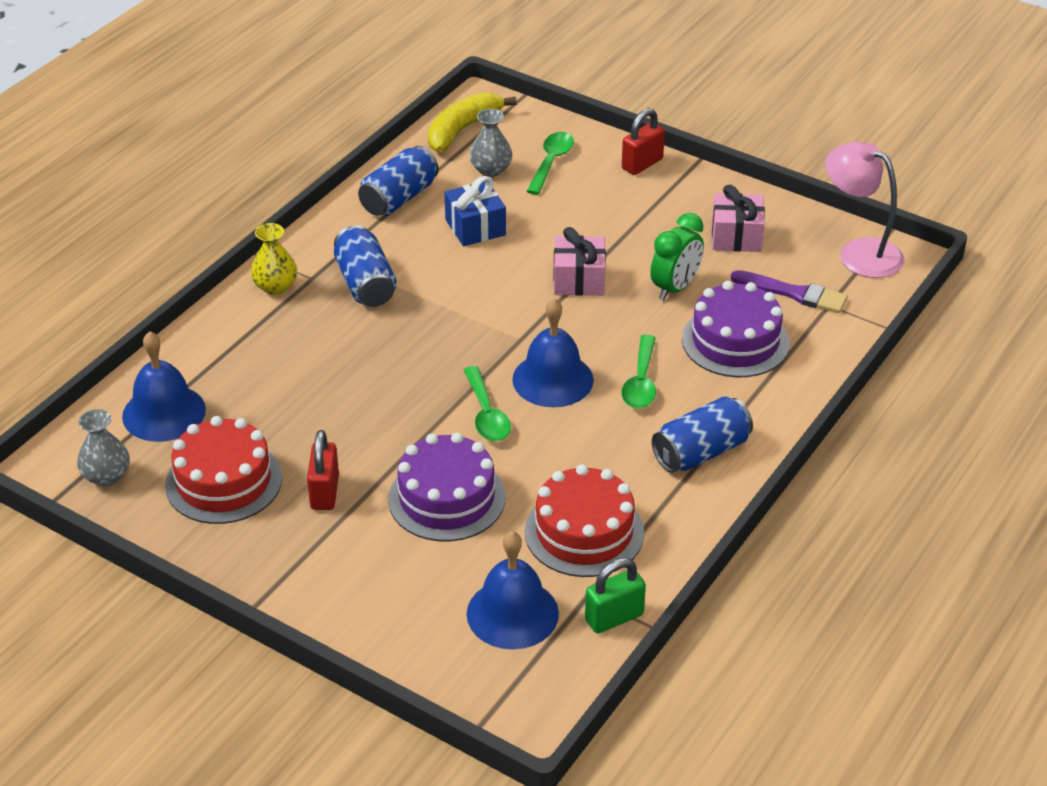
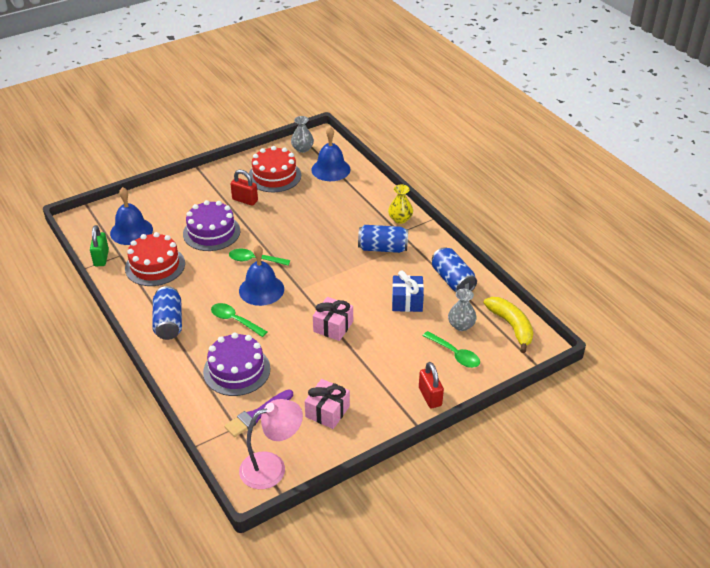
camera: 115 degrees right, 0 degrees up
green clock [650,213,704,300] -> none

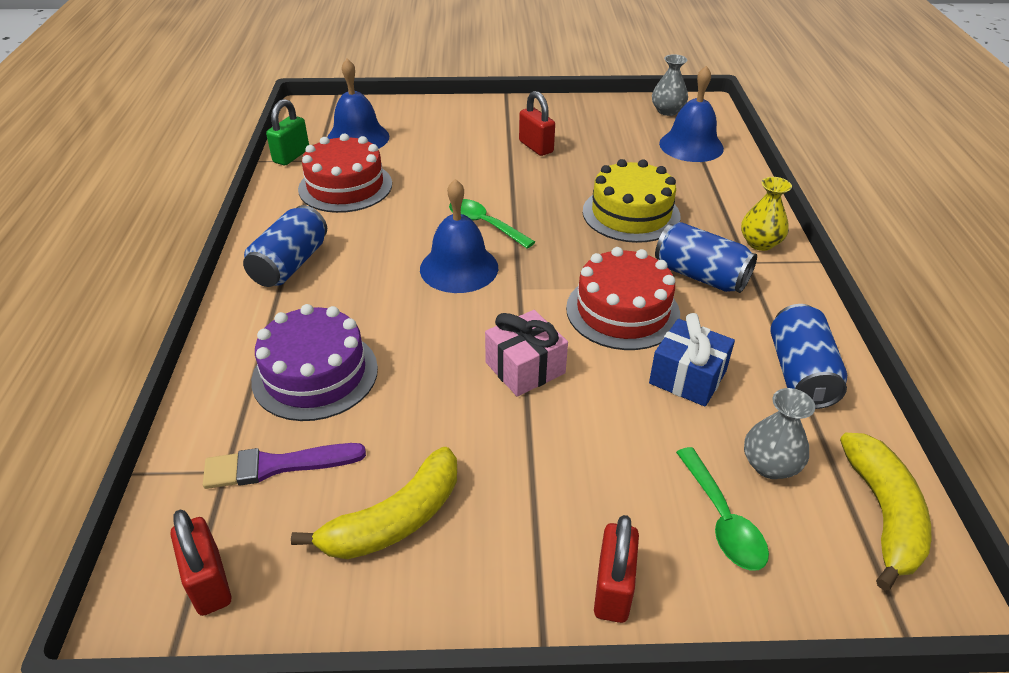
camera: 30 degrees right, 0 degrees up
purple cake [183,200,241,251] -> none
green spoon [211,303,267,337] -> none
pink lamp [239,399,303,489] -> red padlock [171,510,231,616]
red cake [249,146,301,192] -> red cake moved to [566,247,680,350]
pink gift [305,379,350,429] -> yellow banana [291,447,457,559]
none -> yellow cake [583,159,681,243]

